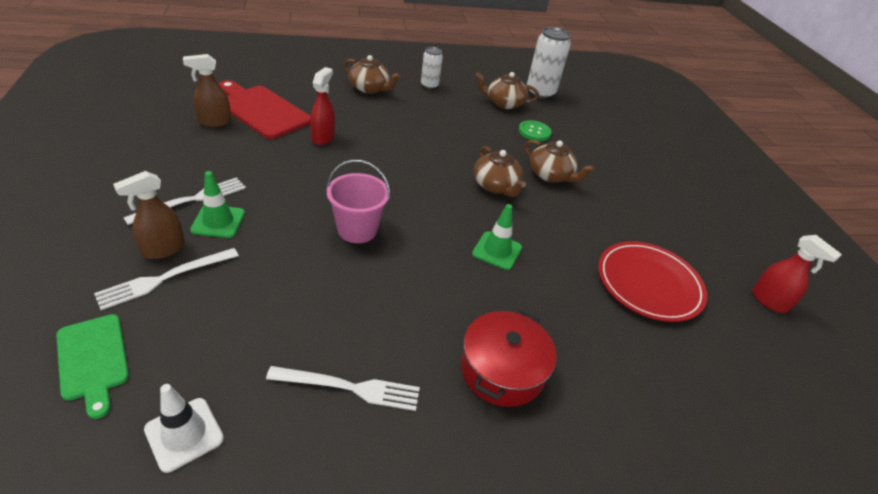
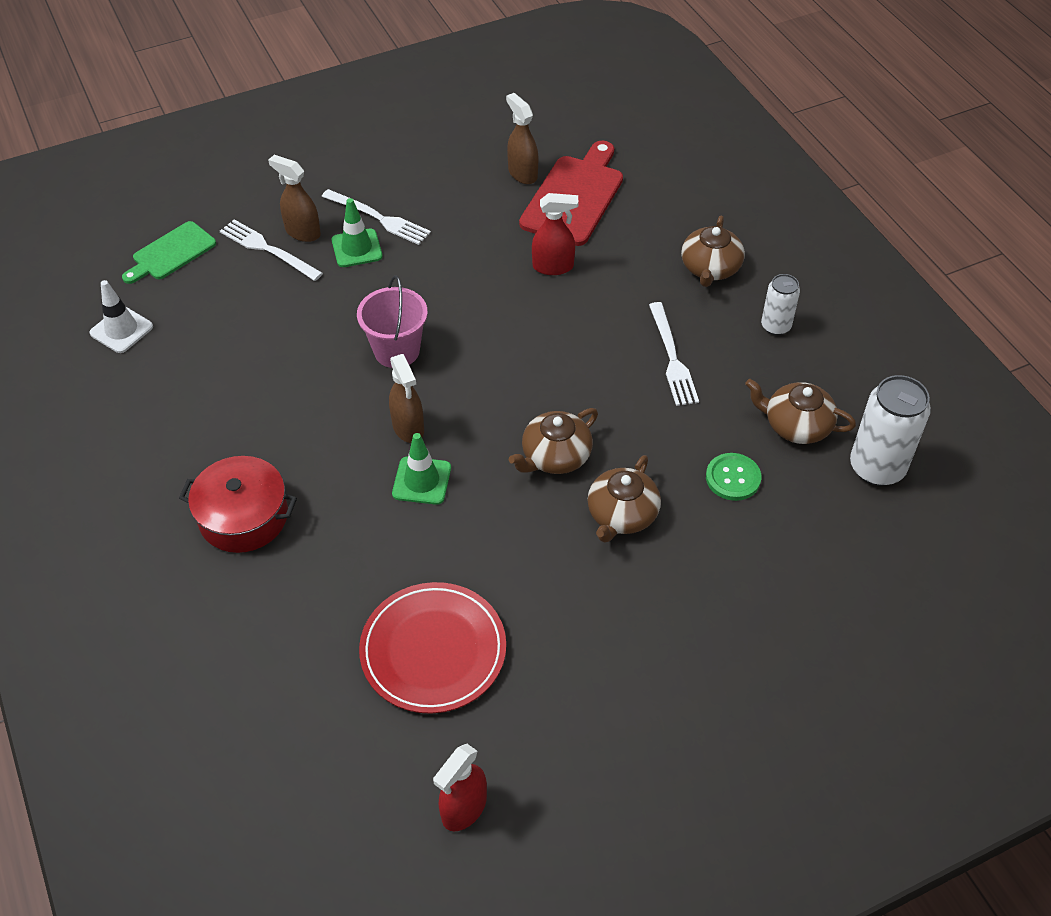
camera: 80 degrees right, 10 degrees up
white fork [266,366,420,411] -> white fork moved to [649,302,699,406]
brown teapot [475,72,539,109] -> brown teapot turned 60 degrees counterclockwise [745,379,856,444]
none -> brown spray bottle [389,354,424,443]

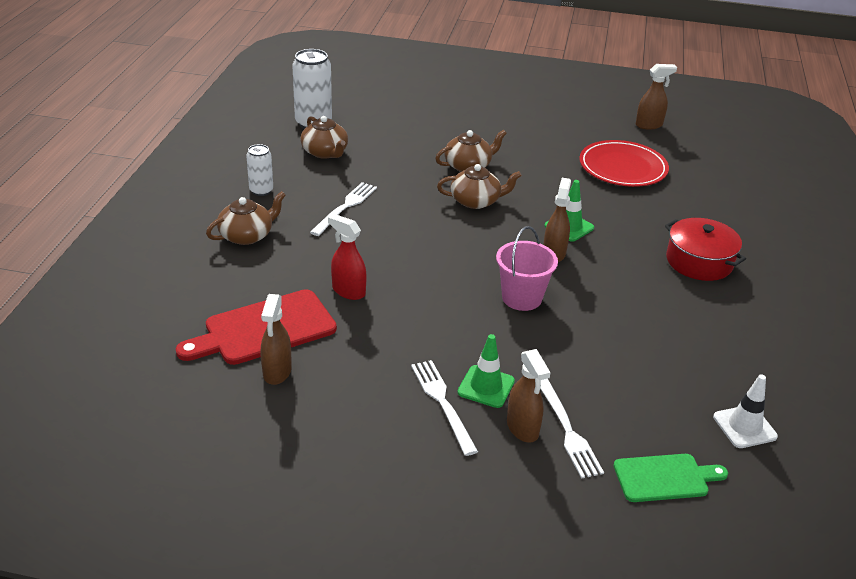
camera: 145 degrees left, 15 degrees down
red spray bottle [433,744,487,831] -> brown spray bottle [636,64,677,130]
green button [706,453,761,501] -> none

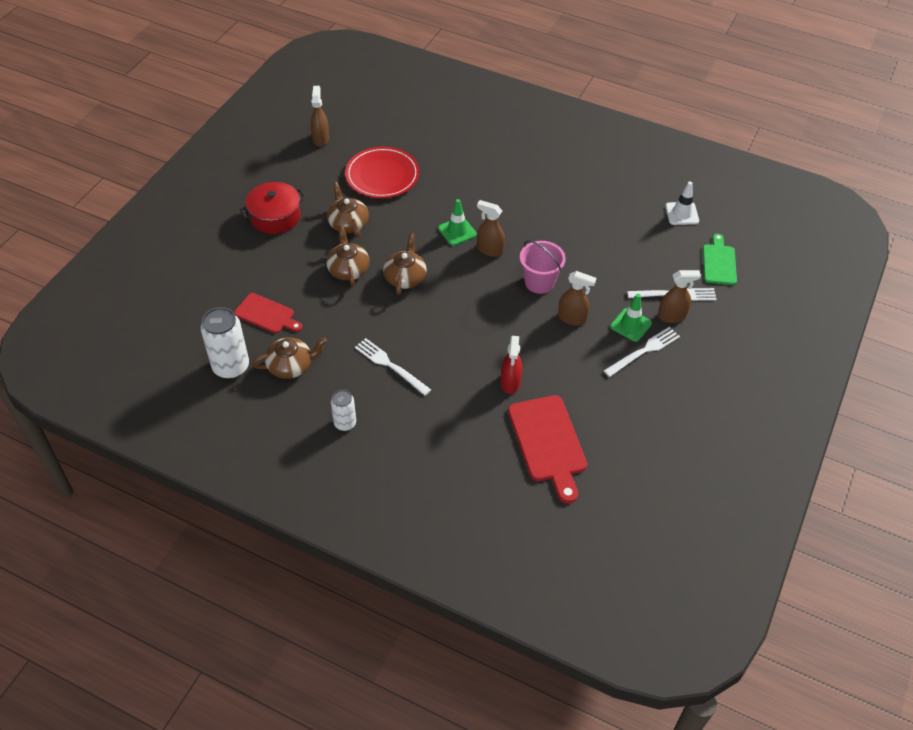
camera: 75 degrees left, 15 degrees up
brown teapot [206,191,286,245] -> brown teapot moved to [327,182,369,237]
brown spray bottle [261,294,292,385] -> brown spray bottle moved to [558,271,596,325]
red spray bottle [328,214,367,300] -> red spray bottle turned 45 degrees counterclockwise [501,336,522,394]
white fork [411,360,478,456] -> white fork turned 150 degrees clockwise [604,327,680,377]
red pot [665,218,746,281] -> red pot moved to [240,182,306,234]
none -> red cutting board [234,293,302,333]

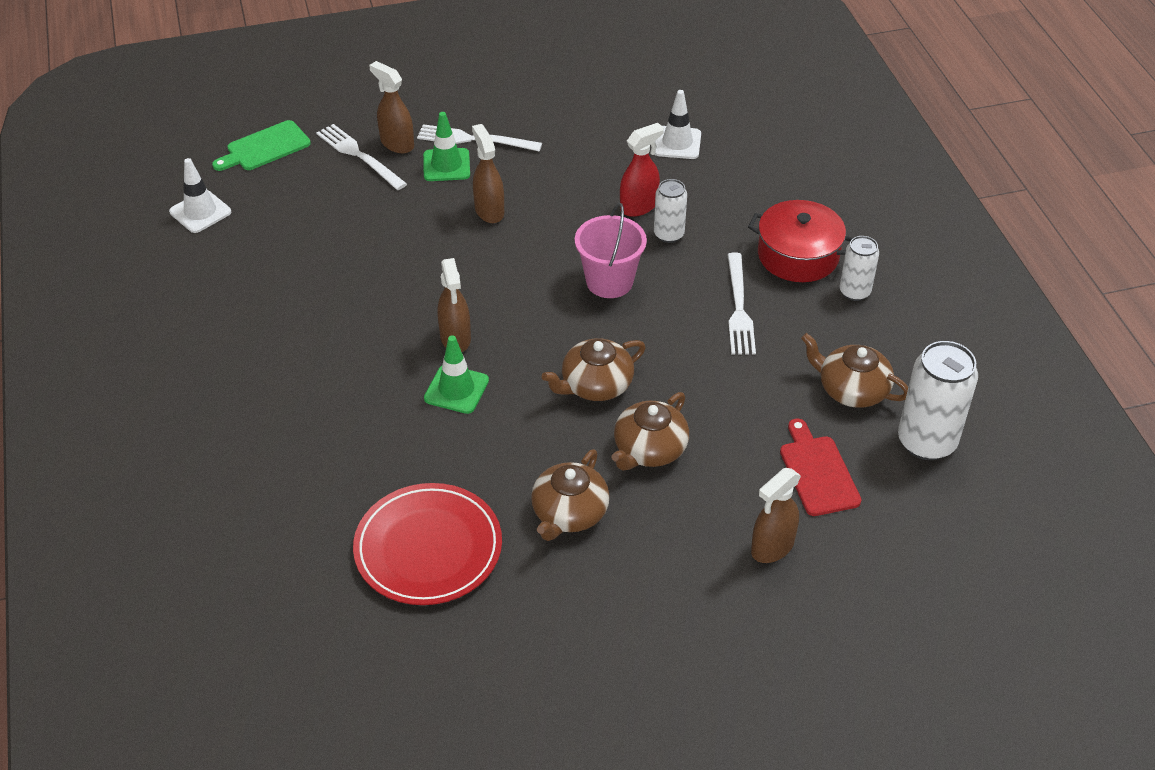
camera: 130 degrees left, 5 degrees down
red pot [240,182,306,234] -> red pot moved to [748,200,853,282]
brown spray bottle [311,86,329,147] -> brown spray bottle moved to [751,468,801,563]
red cutting board [508,395,587,504] -> white traffic cone [655,90,701,159]
pink bucket [520,240,566,294] -> pink bucket moved to [575,203,647,298]
none -> white can [654,179,687,243]

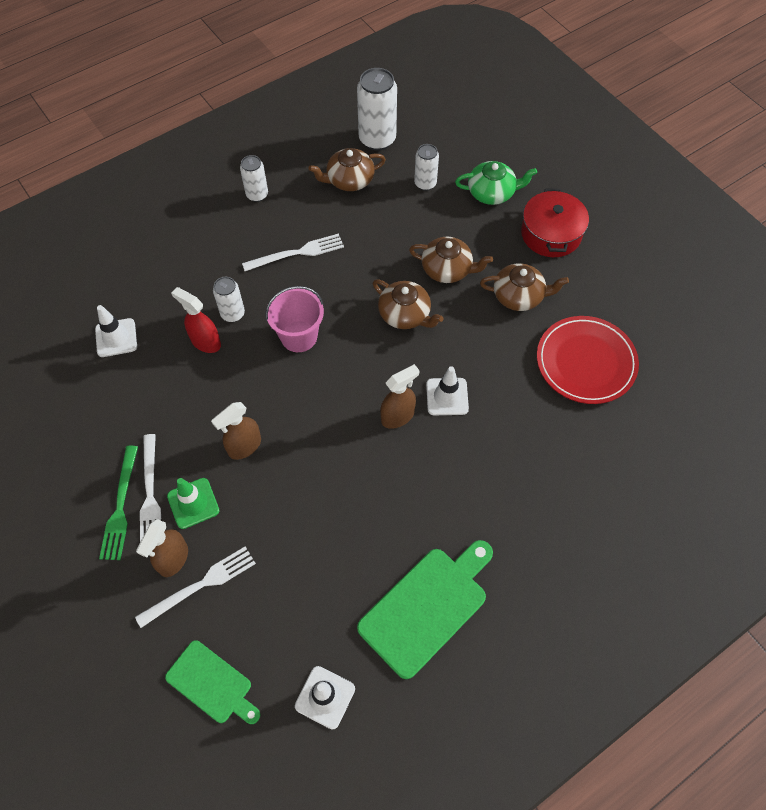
camera: 110 degrees left, 15 degrees up
white fork [316,124,407,190] -> white fork turned 150 degrees counterclockwise [135,546,256,628]
green traffic cone [424,335,489,414] -> white traffic cone [426,366,469,415]
red pot [748,200,853,282] -> red pot moved to [521,188,589,257]
brown spray bottle [751,468,801,563] -> green teapot [455,161,537,205]
red cutting board [780,419,861,516] -> white can [414,144,439,191]
brown teapot [801,333,908,408] -> brown teapot turned 60 degrees clockwise [309,148,386,191]
none -> green fork [99,446,138,560]
none -> green cutting board [357,540,493,679]

